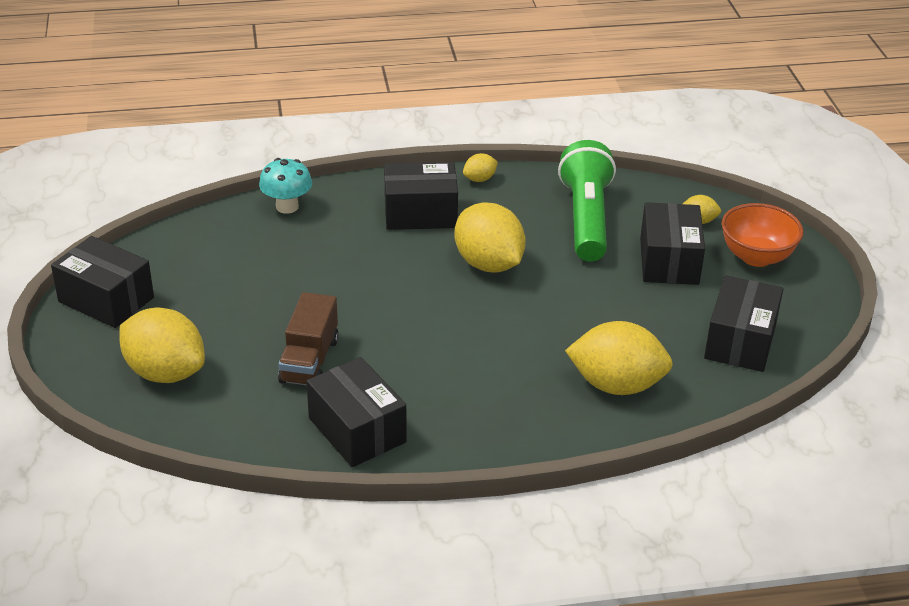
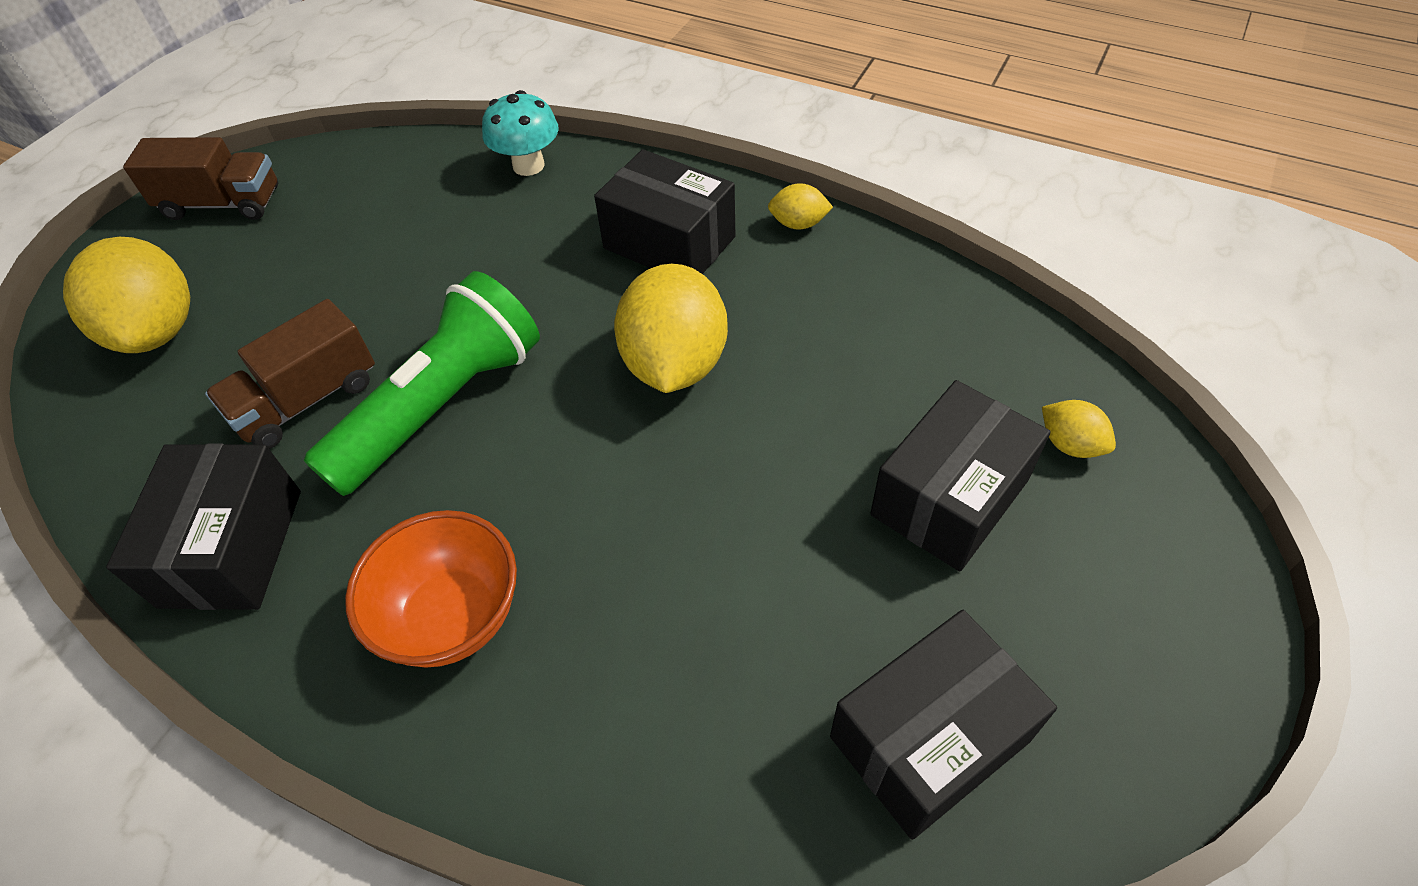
camera: 40 degrees right, 15 degrees up
black box [51,236,154,328] -> brown truck [123,137,278,220]
green flashlight [558,140,616,262] -> green flashlight moved to [304,271,540,496]
yellow lemon [565,321,673,395] -> none
orange bowl [722,203,804,267] -> orange bowl moved to [345,510,517,668]

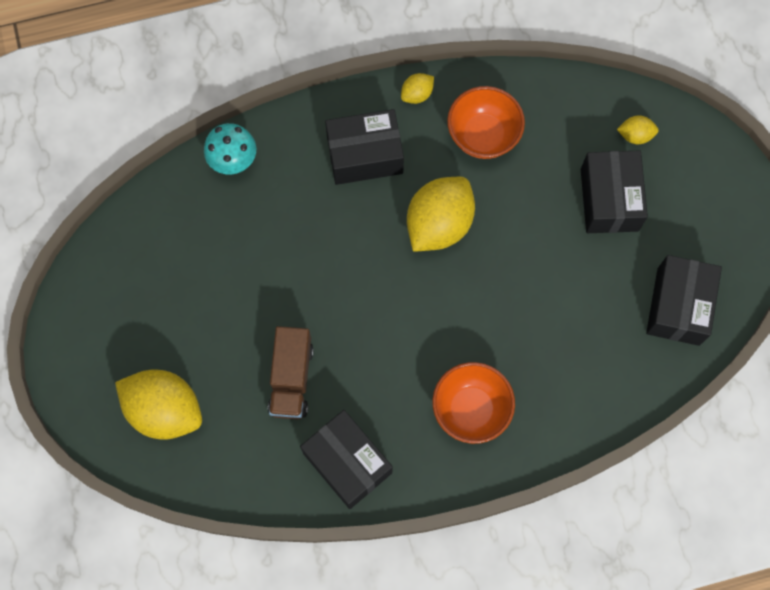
camera: 45 degrees left, 20 degrees up
brown truck [123,137,278,220] -> none
green flashlight [304,271,540,496] -> none
yellow lemon [614,264,728,393] -> yellow lemon turned 75 degrees clockwise [407,177,475,252]
none -> orange bowl [447,86,525,159]

